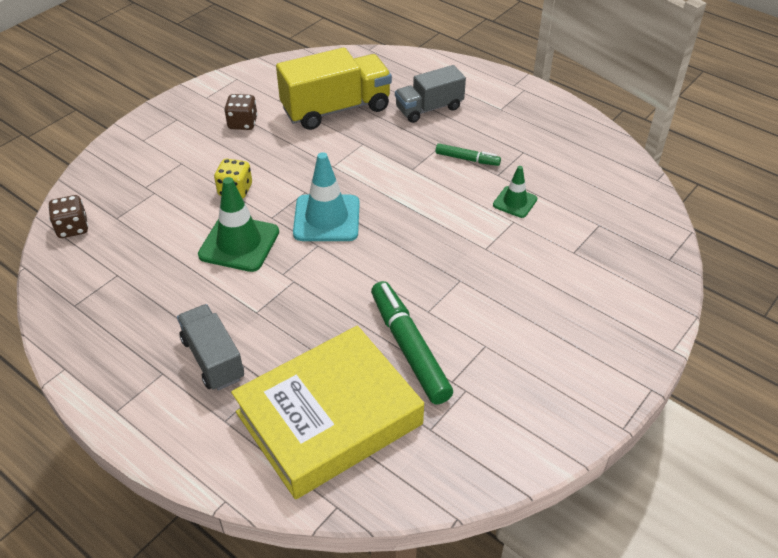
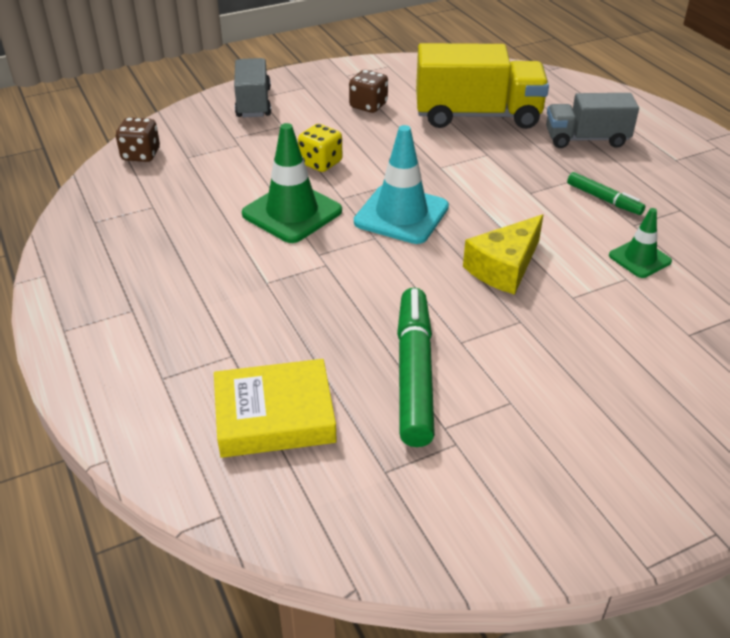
camera: 25 degrees right, 5 degrees down
grey truck [177,304,244,391] -> grey truck moved to [234,58,271,117]
yellow book [231,326,424,499] -> yellow book [214,359,337,458], size x0.59
none -> yellow cheese [463,214,543,295]

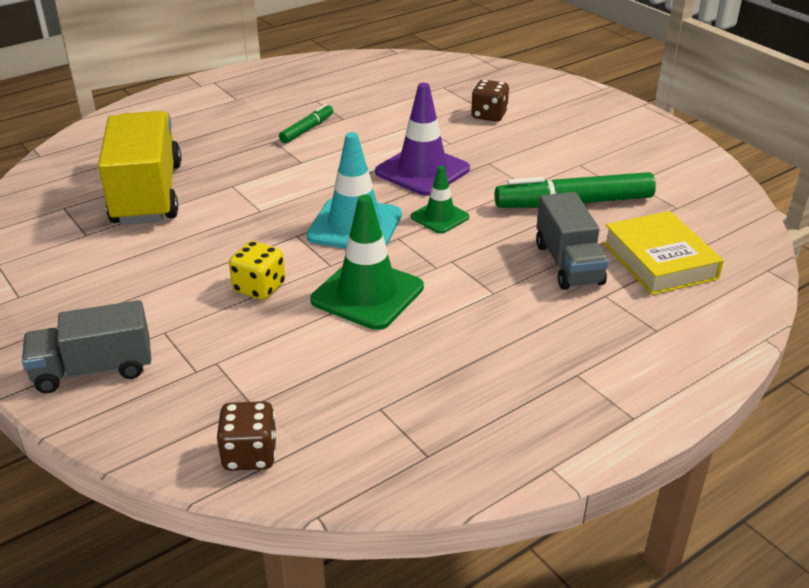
camera: 100 degrees left, 5 degrees down
brown dice [349,70,388,113] -> brown dice moved to [471,80,509,122]
yellow cheese [463,214,543,295] -> purple traffic cone [375,83,470,196]
grey truck [546,93,639,148] -> grey truck moved to [536,192,609,290]
green traffic cone [609,208,672,278] -> green traffic cone moved to [411,166,469,234]

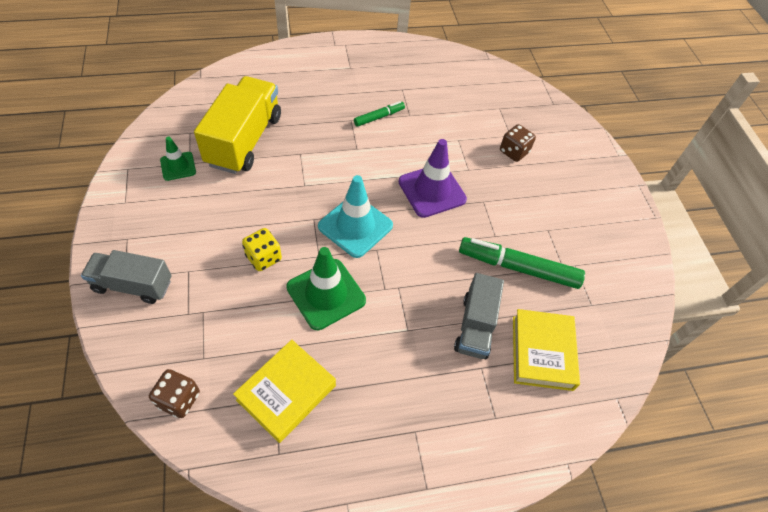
camera: 20 degrees right, 20 degrees up
green traffic cone [411,166,469,234] -> green traffic cone moved to [160,136,196,181]
none -> yellow book [233,340,336,443]

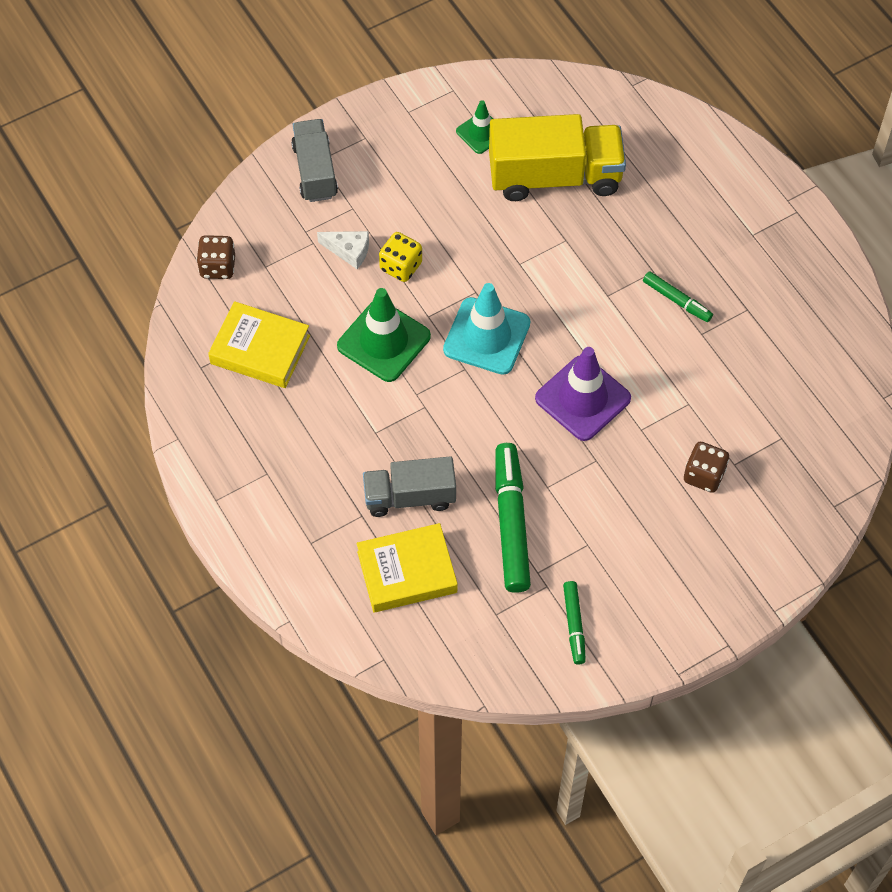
camera: 75 degrees right, 5 degrees up
none -> white cheese [317,231,369,269]
none -> green marker [563,581,586,664]

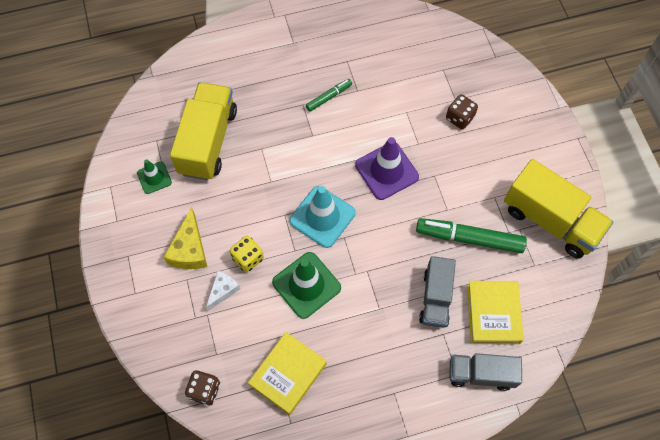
camera: 75 degrees left, 5 degrees up
grey truck [291,119,338,202] -> grey truck moved to [449,353,522,391]
green marker [563,581,586,664] -> yellow truck [504,159,613,259]
none -> yellow cheese [163,207,207,269]

